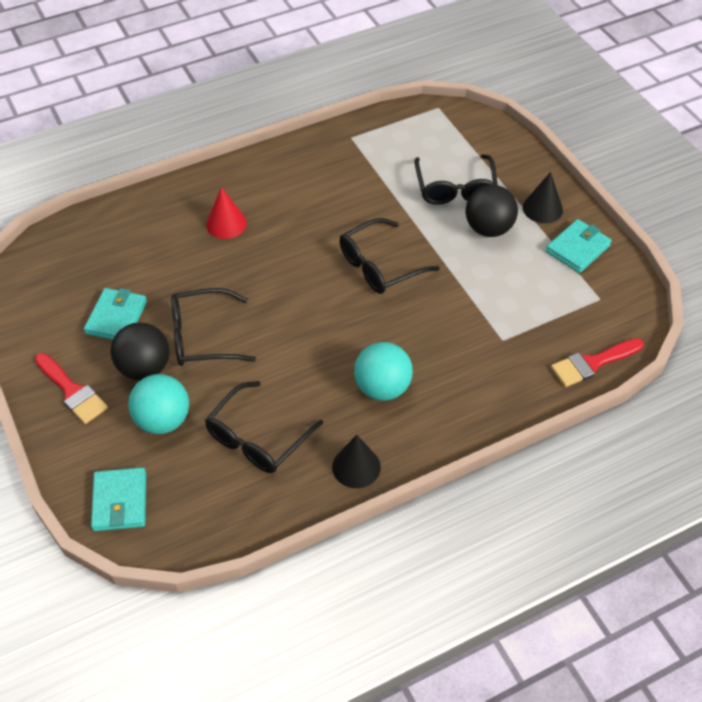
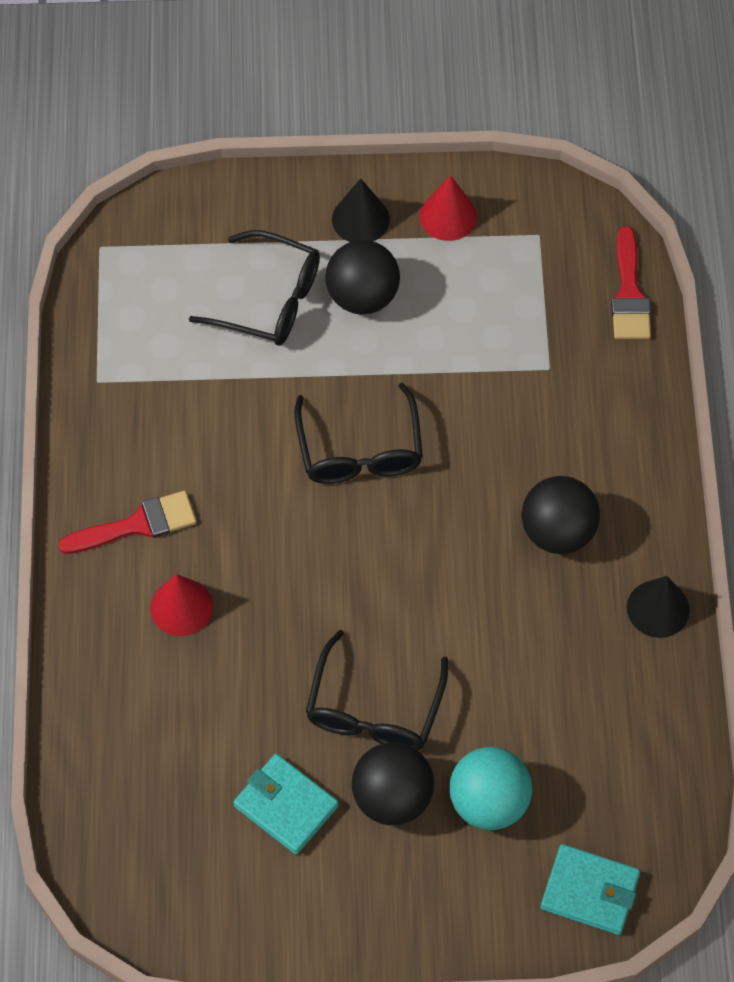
camera: 65 degrees left, 10 degrees up
red brush [35,353,108,424] -> red brush moved to [58,491,197,554]
black glasses [205,381,323,473] -> none
turquoise ball [354,342,413,401] -> black ball [522,476,600,554]
turquoise wallet [546,219,612,273] -> red cone [419,175,477,241]

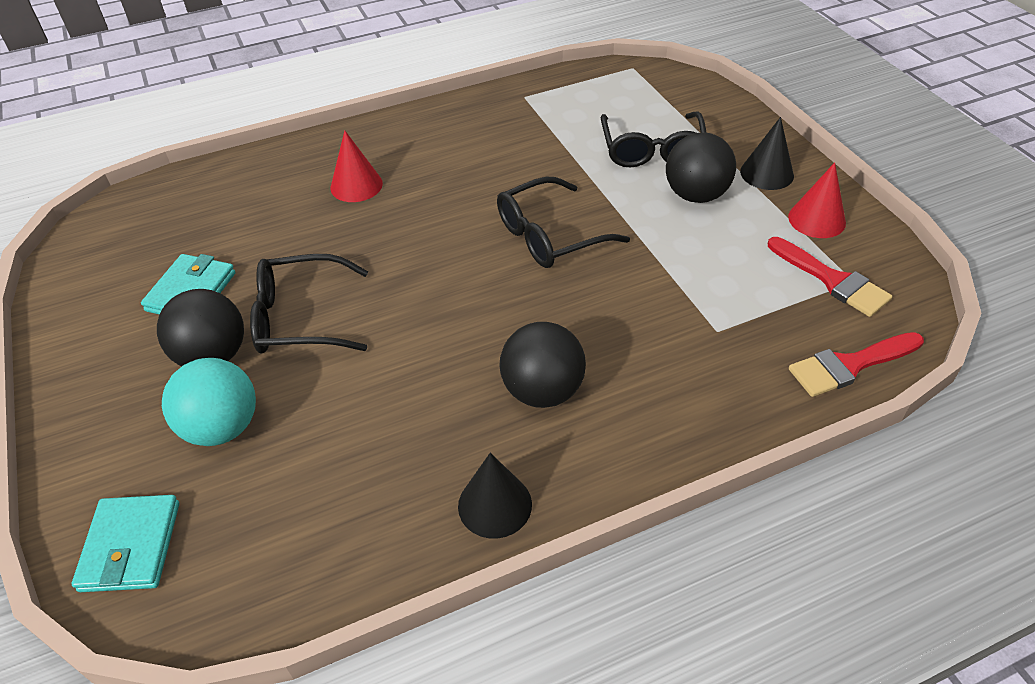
camera: 70 degrees right, 15 degrees down
red brush [58,491,197,554] -> red brush moved to [768,237,892,317]

